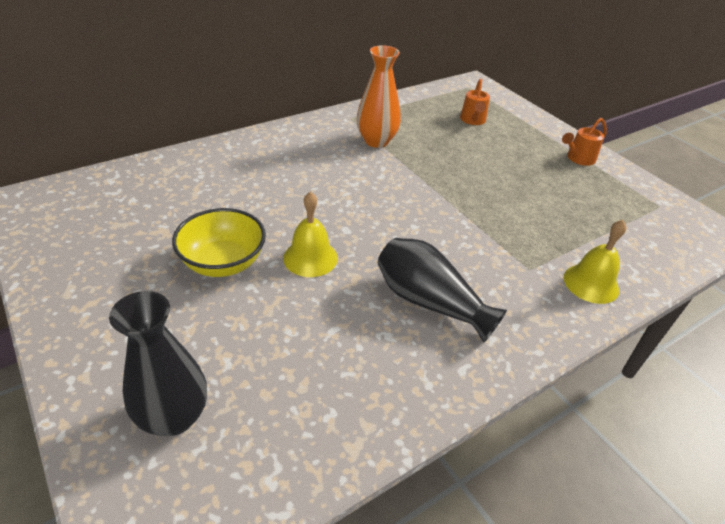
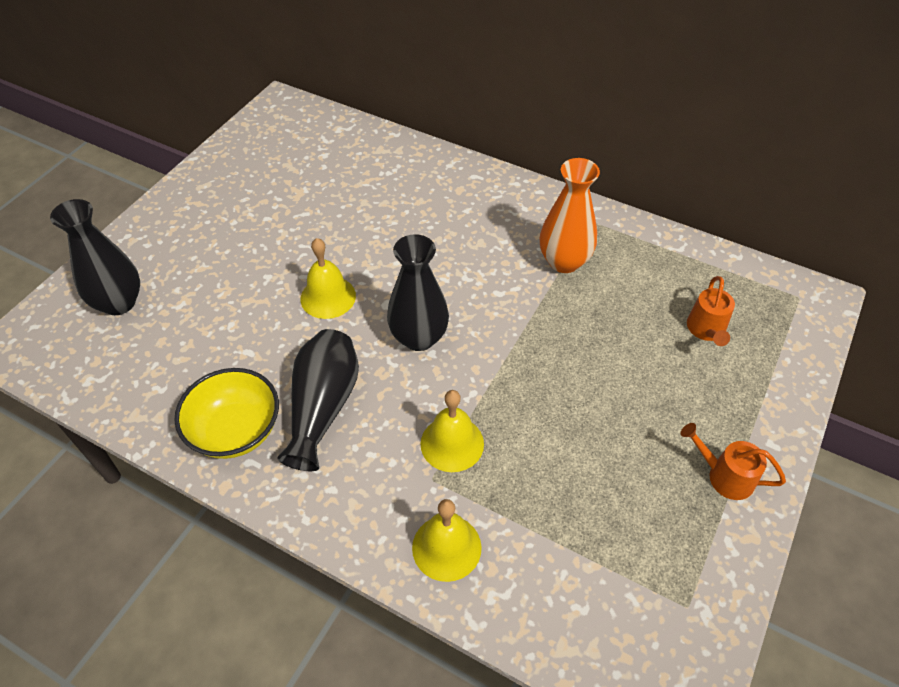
camera: 65 degrees right, 10 degrees up
yellow bowl [172,208,266,277] -> yellow bowl moved to [174,368,279,459]
orange watering can [460,79,490,125] -> orange watering can turned 60 degrees counterclockwise [687,276,735,346]
none -> black vase [387,234,449,351]
none -> yellow bell [420,390,484,472]

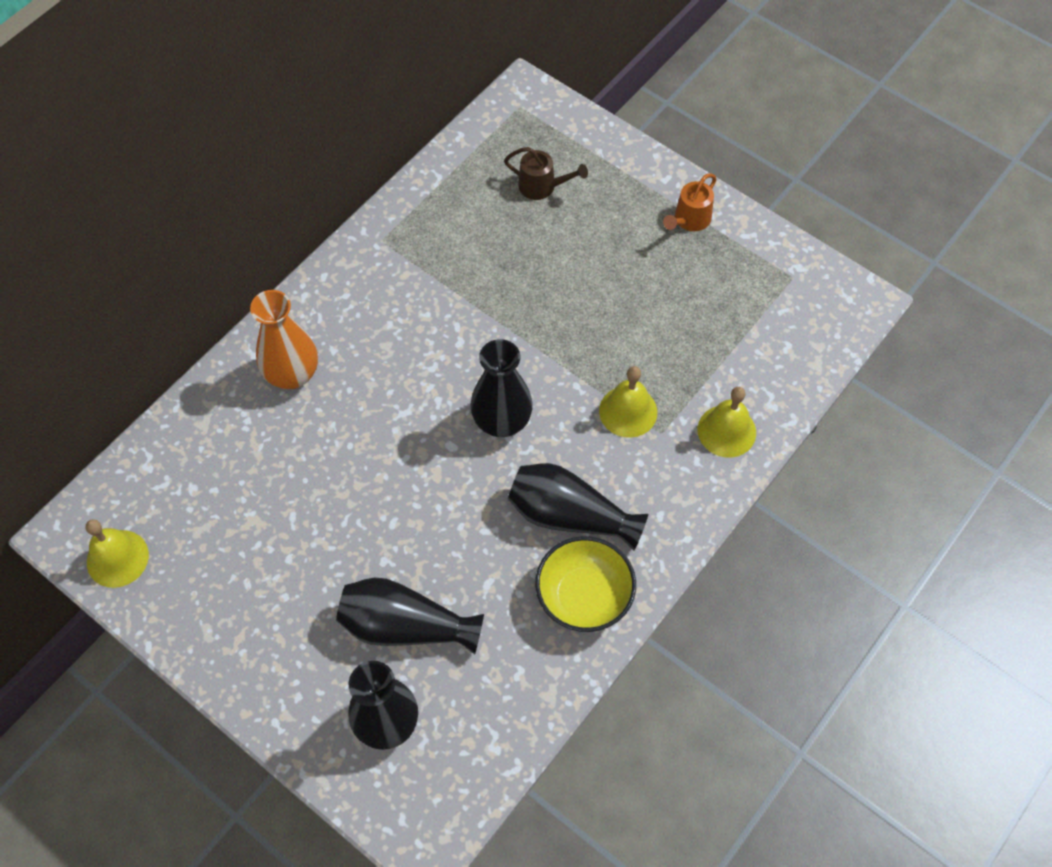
camera: 80 degrees left, 10 degrees up
yellow bell [300,238,356,319] -> yellow bell moved to [85,519,149,588]
orange vase [540,158,600,273] -> orange vase moved to [250,290,318,389]
orange watering can [687,276,735,346] -> brown watering can [504,147,588,200]
none -> black vase [336,577,484,654]

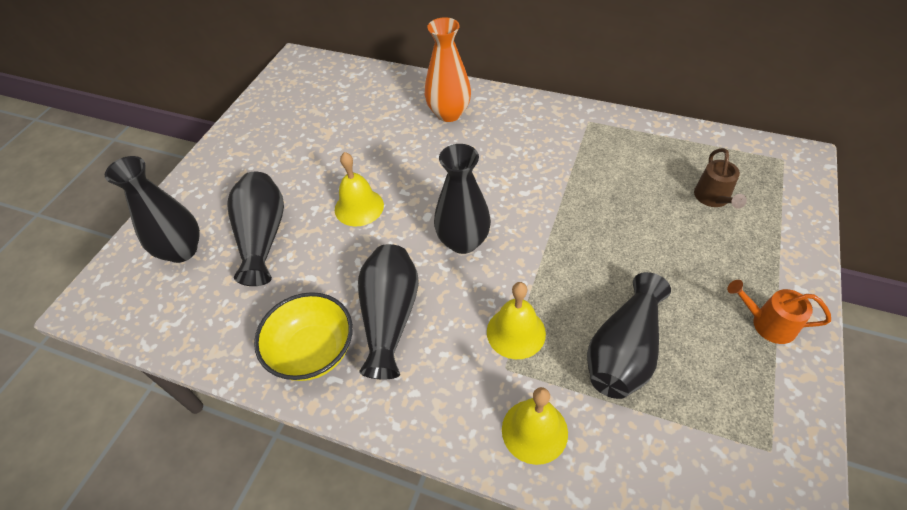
camera: 75 degrees right, 10 degrees down
yellow bell [85,519,149,588] -> yellow bell moved to [335,152,384,226]
none -> black vase [587,272,671,399]

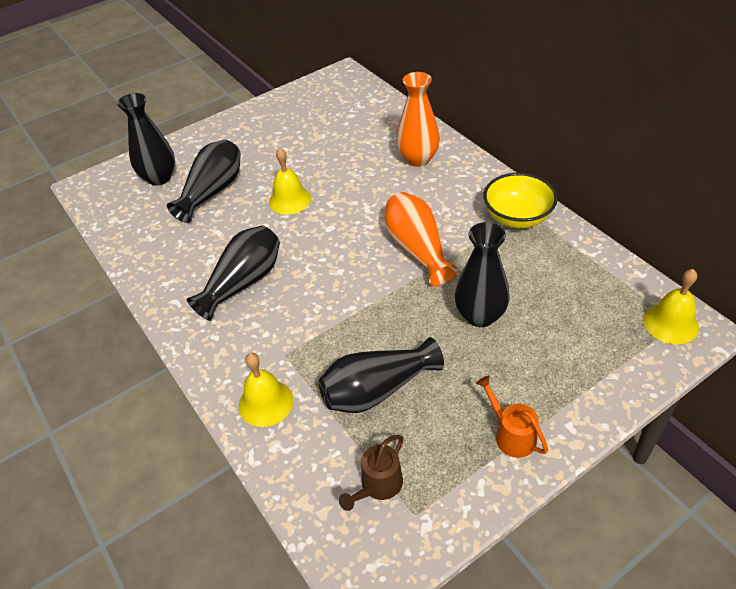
camera: 35 degrees right, 5 degrees down
yellow bowl [254,292,353,381] -> yellow bowl moved to [483,173,558,228]
black vase [434,144,491,254] -> black vase moved to [455,222,510,327]
yellow bell [487,282,546,359] -> yellow bell moved to [644,269,699,344]
brown watering can [694,148,747,209] -> brown watering can moved to [339,435,403,511]
none -> orange vase [385,192,458,286]

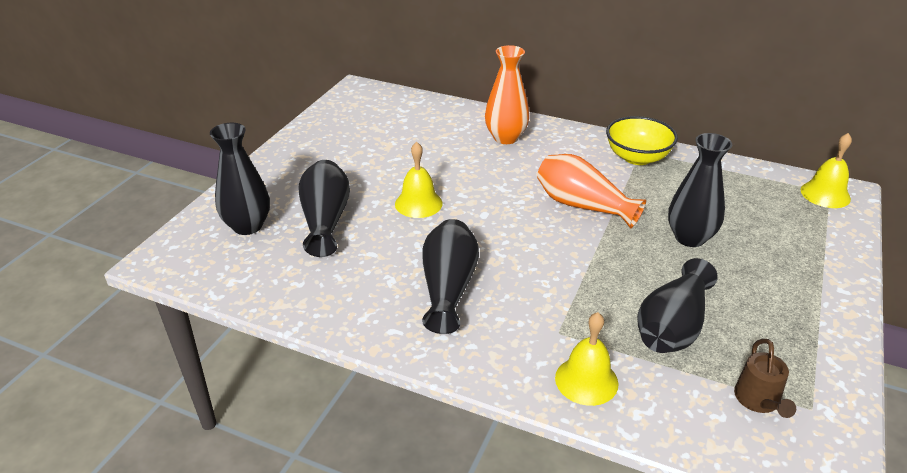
camera: 35 degrees left, 10 degrees down
orange watering can [476,376,548,458] -> none

